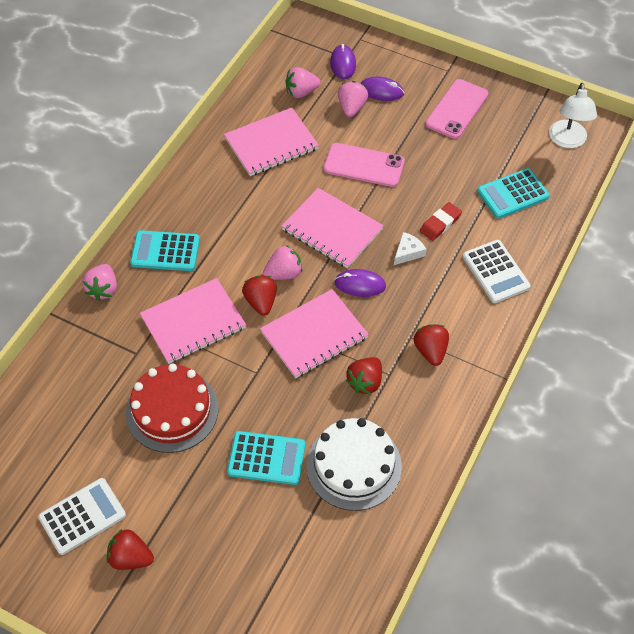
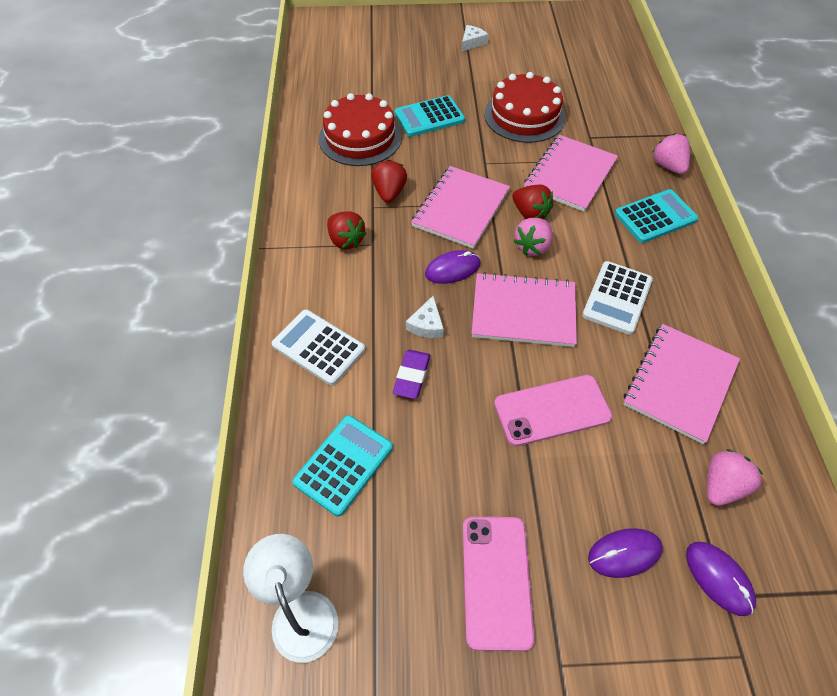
camera: 150 degrees right, 0 degrees up
white calculator [38,478,126,555] -> white calculator moved to [582,261,653,335]
red strawberry [107,529,154,570] -> white cheese [462,25,488,51]
white cake [306,418,402,511] -> red cake [319,93,402,166]
pink strawberry [338,81,368,117] -> none
red eraser [420,202,462,241] -> purple eraser [393,350,430,399]

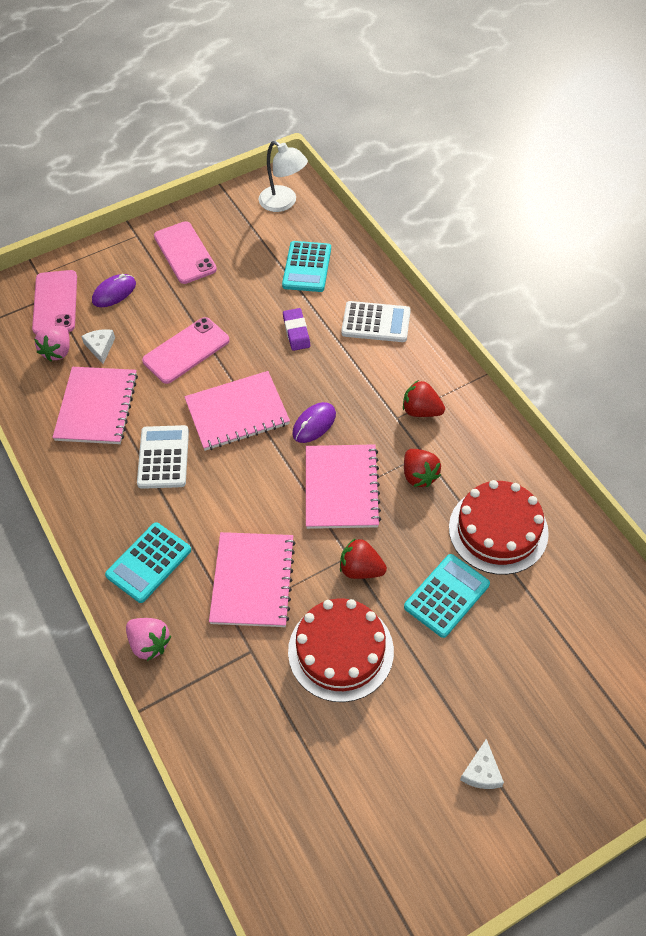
camera: 155 degrees right, 0 degrees up
white cheese [406,296,444,338] -> white cheese moved to [81,329,115,364]
red strawberry [512,185,553,220] -> red strawberry moved to [340,538,387,579]
pink strawberry [513,218,553,256] -> none
purple mouse [686,542,756,616] -> pink phone [32,270,77,334]

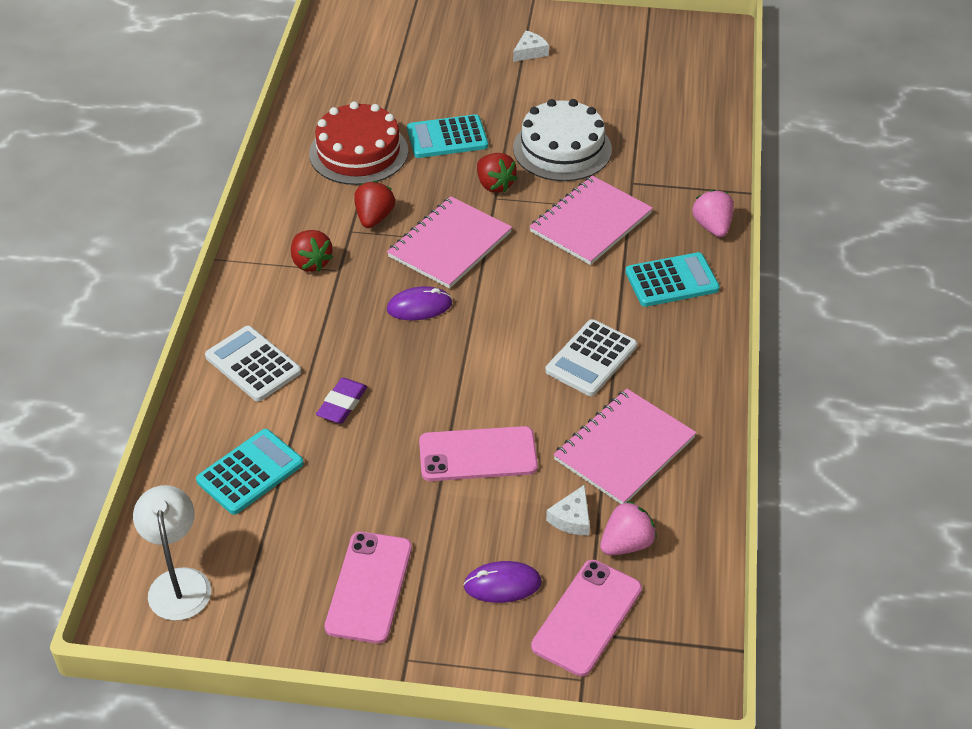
camera: 145 degrees left, 10 degrees down
pink notebook [184,371,290,451] -> none
red cake [288,598,394,702] -> white cake [513,99,612,181]

